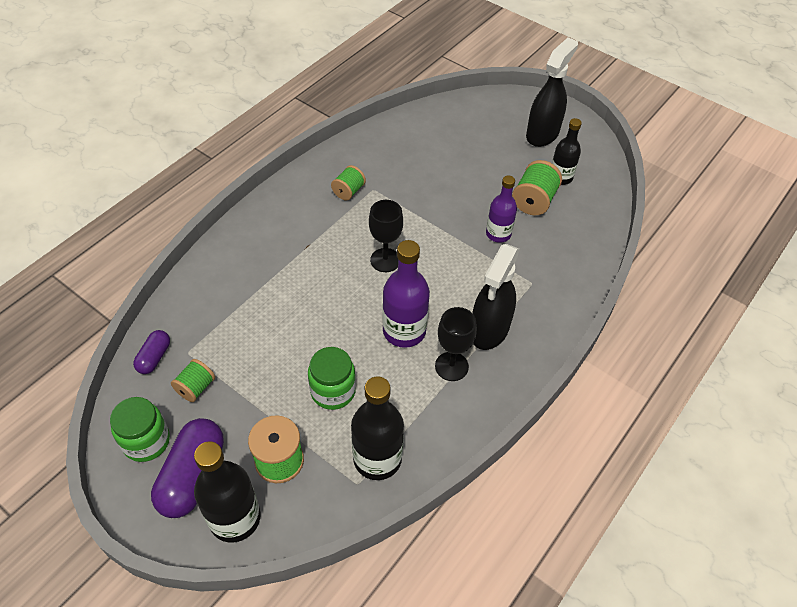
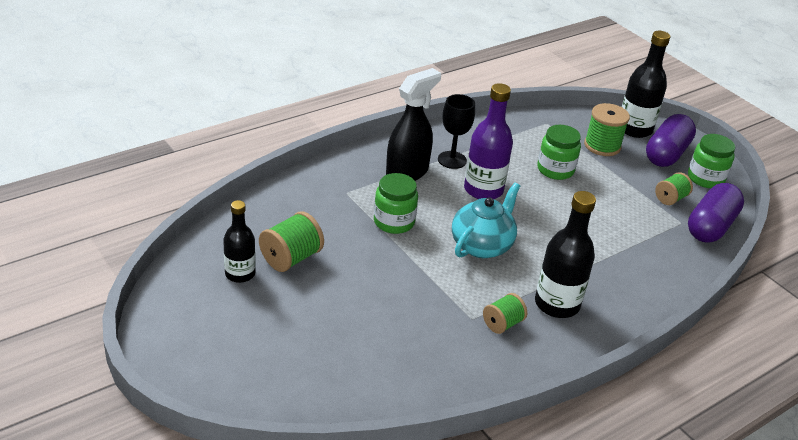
camera: 165 degrees left, 15 degrees down
purple capsule [133,330,170,374] -> purple capsule [688,183,744,242], size x1.88
black bottle [351,376,404,480] -> black bottle moved to [535,191,596,318]
black goblet [369,200,403,272] -> turquoise teapot [452,183,520,258]
purple bottle [486,175,517,243] -> none
black spray bottle [526,38,578,147] -> none
none -> green jar [374,173,418,234]

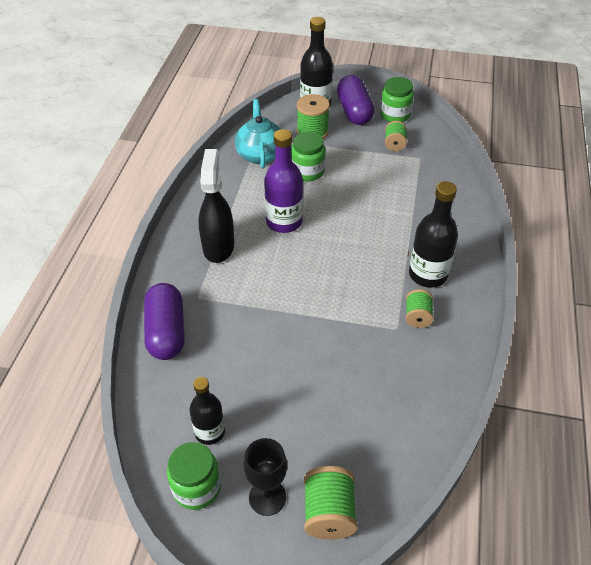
camera: 40 degrees left, 10 degrees up
green spool [259,211,324,272] -> green spool moved to [304,466,358,539]
green jar [374,173,418,234] -> green jar moved to [167,442,221,510]
black goblet [438,94,475,169] -> black goblet moved to [244,438,287,516]
turquoise teapot [452,183,520,258] -> turquoise teapot moved to [235,99,280,169]
purple capsule [688,183,744,242] -> purple capsule moved to [144,283,185,360]

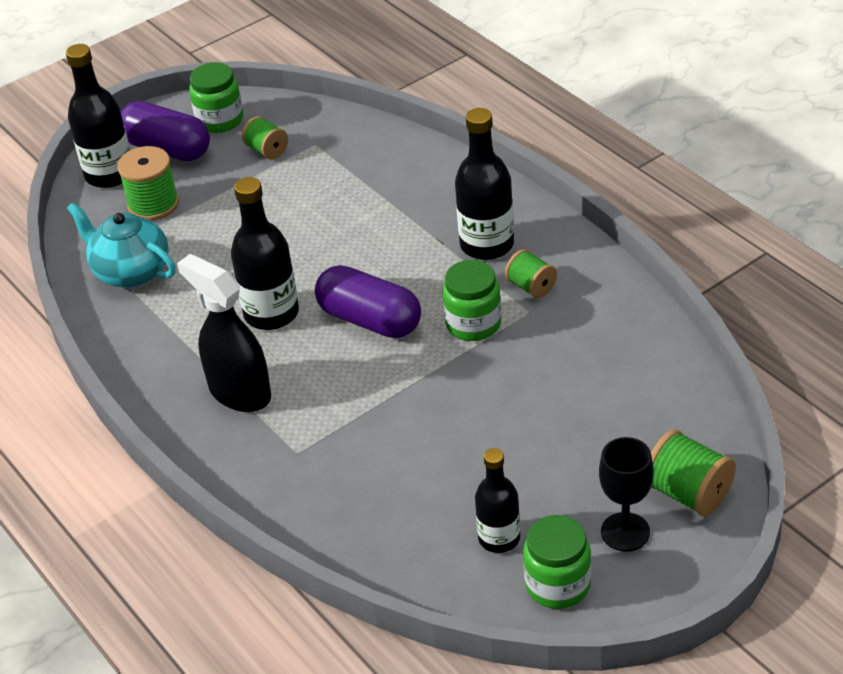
camera: 45 degrees left, 5 degrees down
purple capsule [144,283,185,360] -> purple capsule moved to [315,265,421,338]
purple bottle [264,129,303,233] -> black bottle [231,177,299,330]
green jar [291,132,325,181] -> green jar moved to [442,260,501,341]

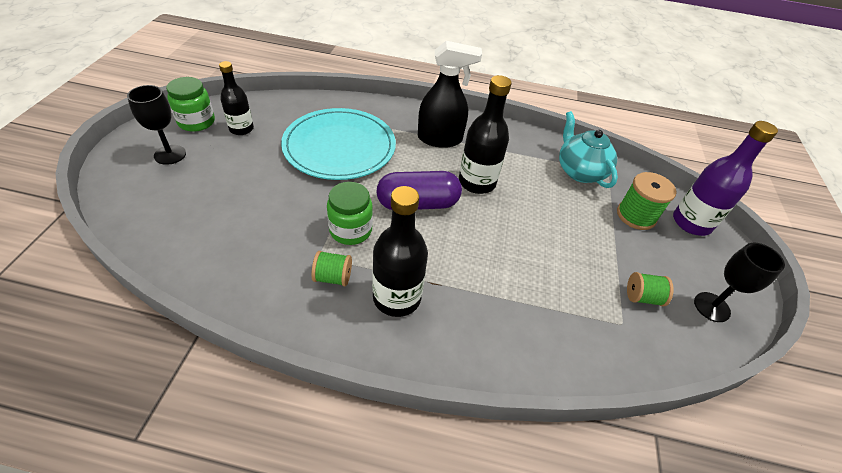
camera: 130 degrees right, 5 degrees up
black bottle [66,44,130,188] -> purple bottle [673,121,778,236]
turquoise teapot [67,202,176,288] -> turquoise teapot turned 105 degrees counterclockwise [559,111,618,188]
purple capsule [121,101,210,161] -> none
green jar [189,62,243,133] -> black goblet [694,243,785,322]
green spool [651,429,736,516] -> none
none -> turquoise plate [281,108,396,180]

